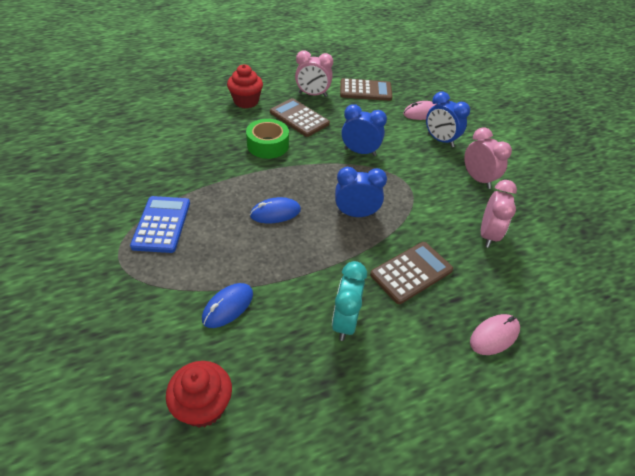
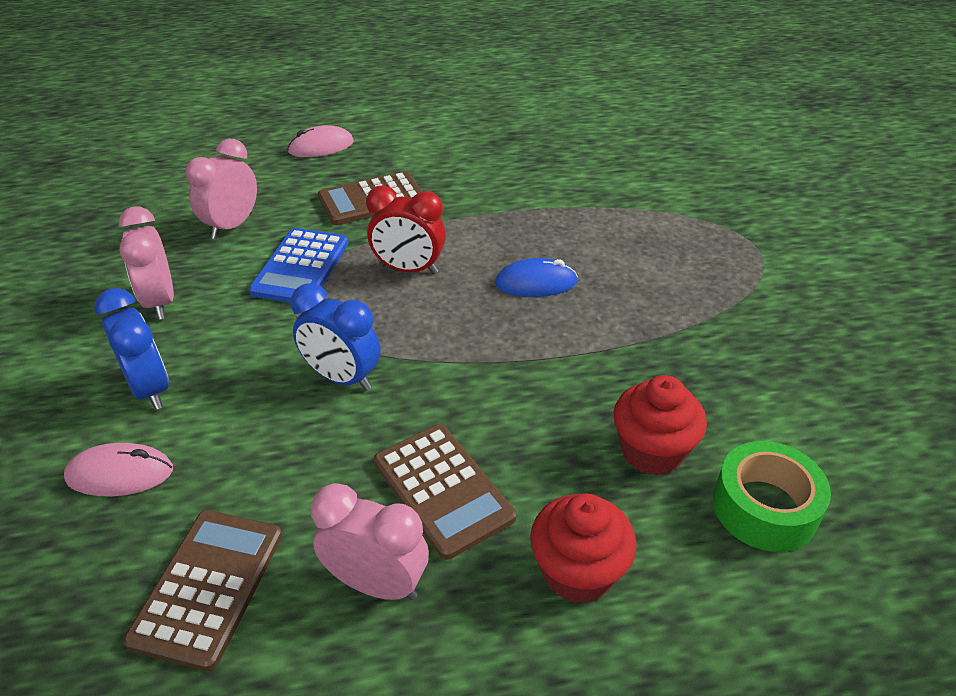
camera: 165 degrees left, 5 degrees down
blue calculator [130,196,190,253] -> blue calculator moved to [249,228,348,303]
red cupcake [166,361,232,428] -> red cupcake moved to [613,375,707,476]
blue mouse [202,283,253,328] -> none
green tape [246,119,289,159] -> green tape moved to [713,441,831,552]
turquoise clock [332,261,367,341] -> none
blue clock [335,167,387,217] -> red clock [366,185,446,274]
brown calculator [340,78,392,101] -> brown calculator turned 90 degrees clockwise [123,510,282,671]

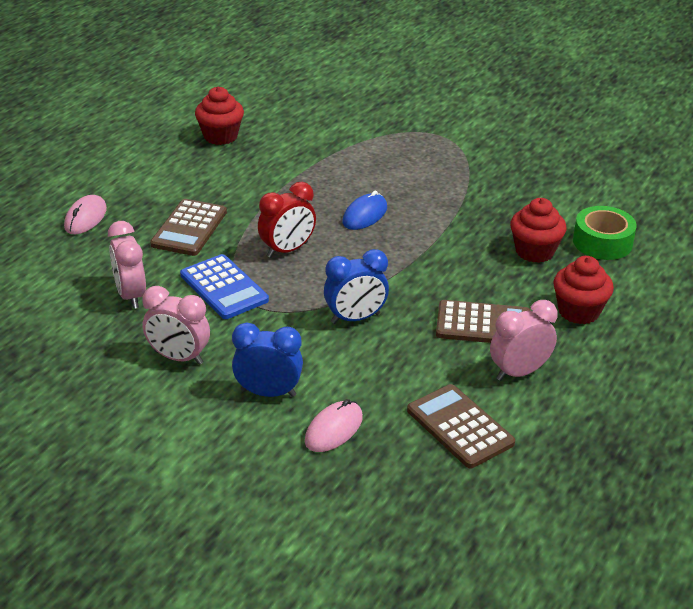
camera: 50 degrees left, 5 degrees down
none -> red cupcake [195,87,244,145]

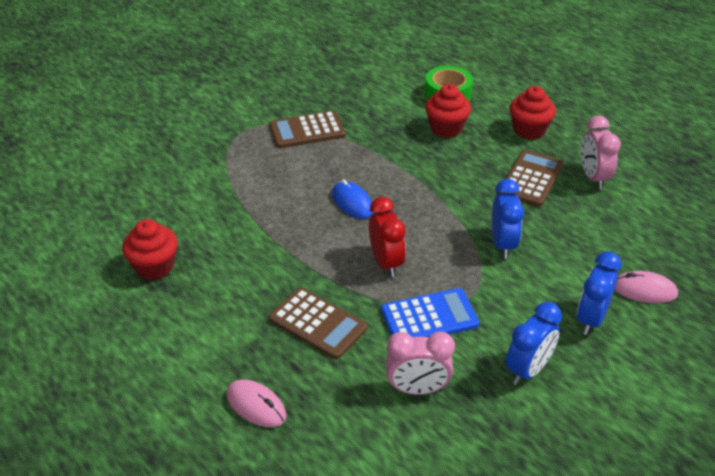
camera: 70 degrees left, 5 degrees up
pink clock [142,286,210,365] -> blue clock [506,302,562,385]
pink mouse [305,399,363,452] -> pink mouse turned 45 degrees counterclockwise [615,271,678,303]
brown calculator [407,384,515,468] -> brown calculator moved to [269,111,346,148]

